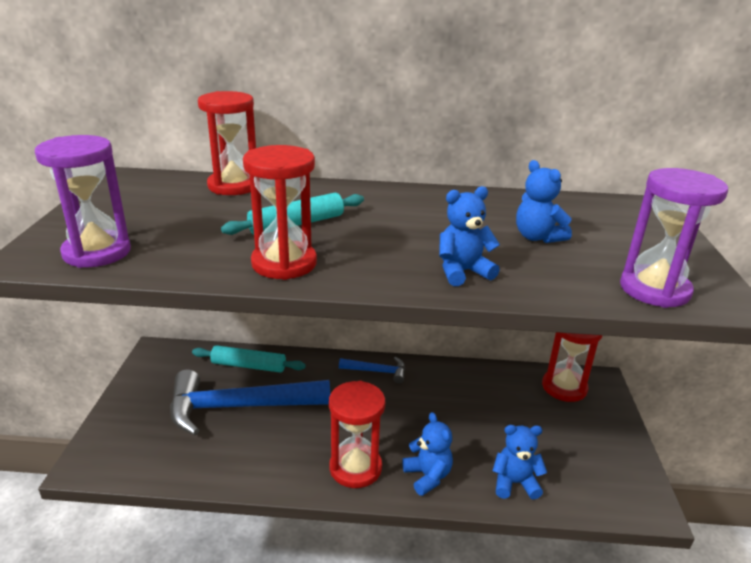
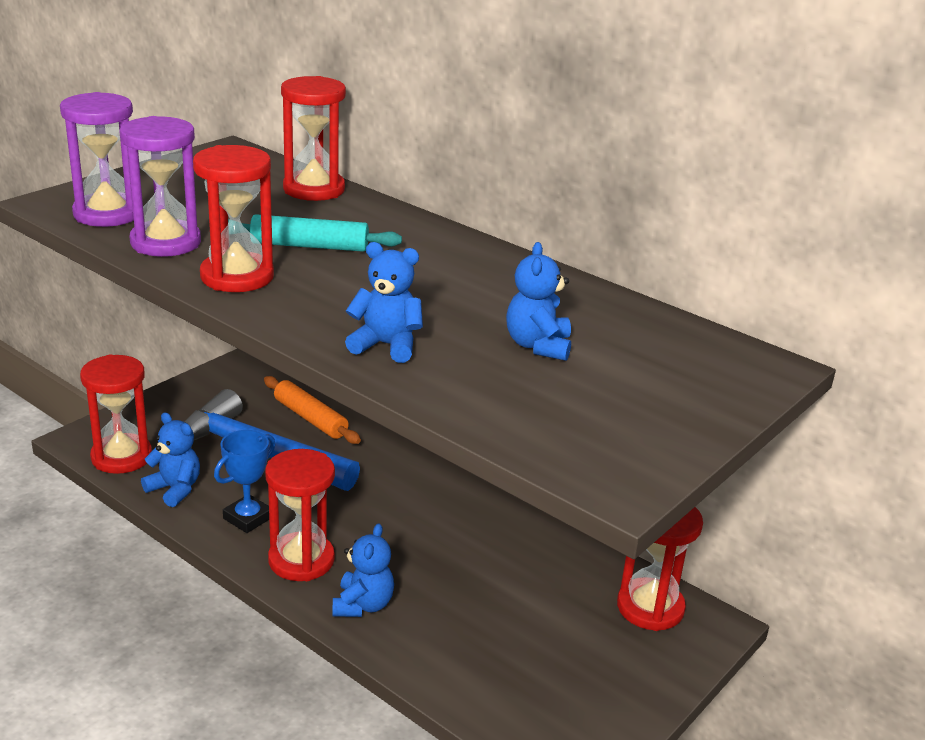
camera: 35 degrees right, 0 degrees up
turquoise rolling pin [192,345,306,373] -> orange rolling pin [264,376,361,444]
blue hammer [339,357,405,384] -> none
blue teddy bear [492,425,547,500] -> blue teddy bear moved to [141,412,200,507]
purple hourglass [620,168,728,308] -> purple hourglass moved to [120,116,201,257]
none -> red hourglass [80,354,152,474]
none -> blue trophy [214,430,276,533]

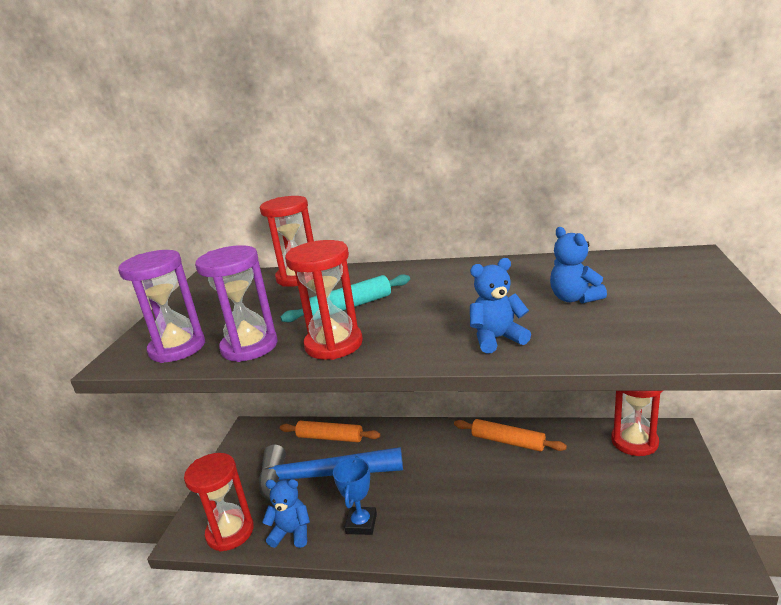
camera: 25 degrees left, 5 degrees down
red hourglass [265,449,335,581] -> none
blue teddy bear [333,523,394,617] -> none
none -> orange rolling pin [454,419,567,452]

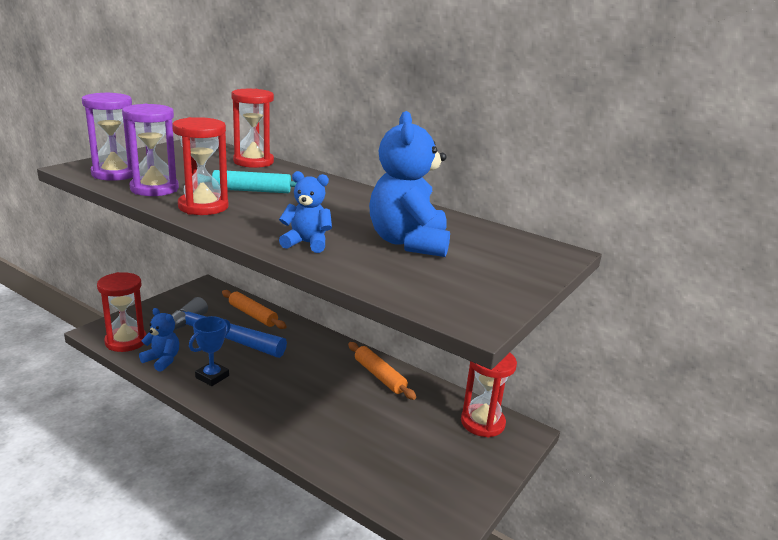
camera: 20 degrees right, 0 degrees up
blue teddy bear [550,227,607,303] -> blue teddy bear [369,111,450,257], size x1.81

